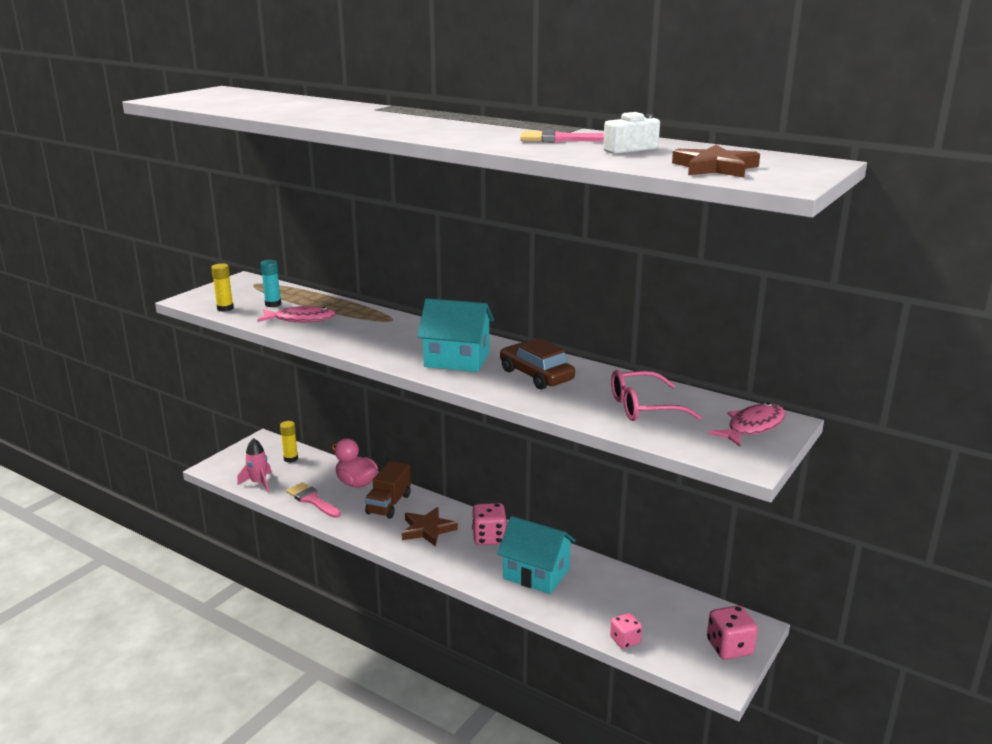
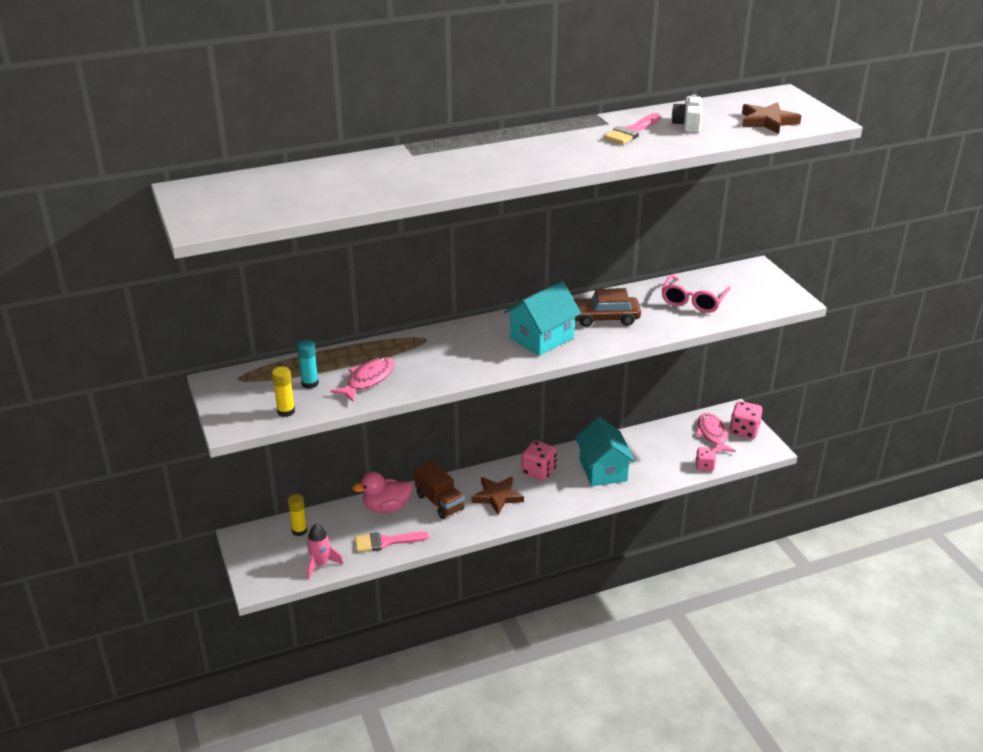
camera: 55 degrees left, 10 degrees up
turquoise house [497,516,576,594] -> turquoise house turned 75 degrees counterclockwise [575,417,635,486]
pink fish [709,403,785,447] -> pink fish moved to [696,413,736,453]

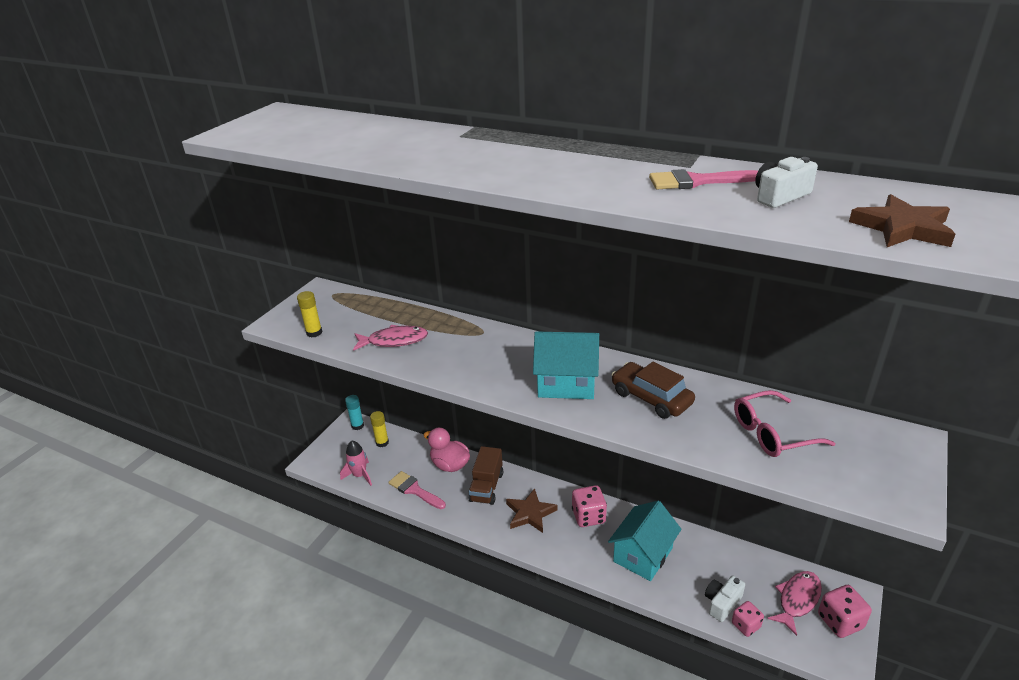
camera: 50 degrees right, 0 degrees up
turquoise glue stick [297,340,319,389] -> turquoise glue stick moved to [345,395,364,430]
none -> white camera [705,576,745,622]

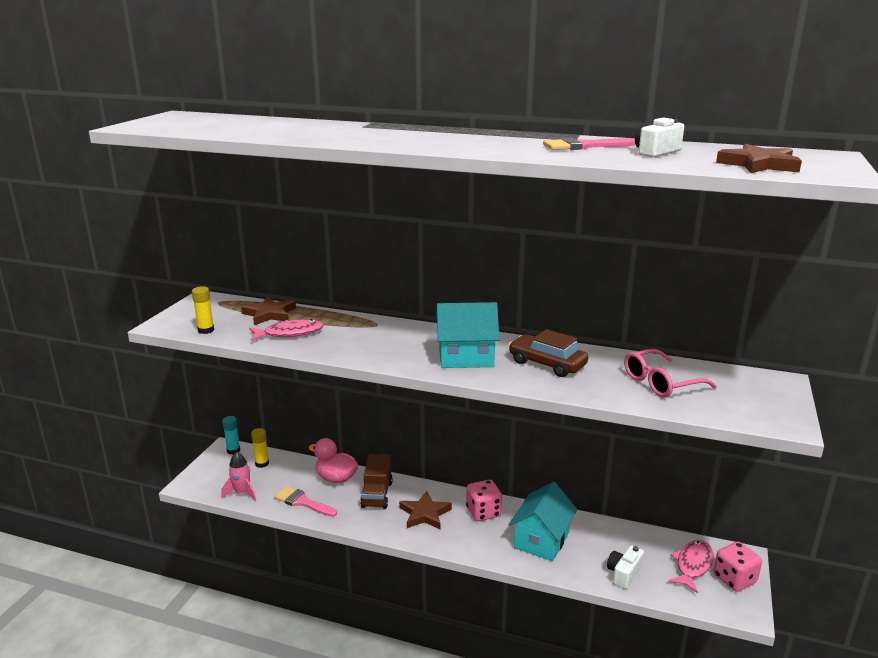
camera: 10 degrees left, 10 degrees down
pink dice [732,601,764,637] -> none
none -> brown star [241,296,296,325]

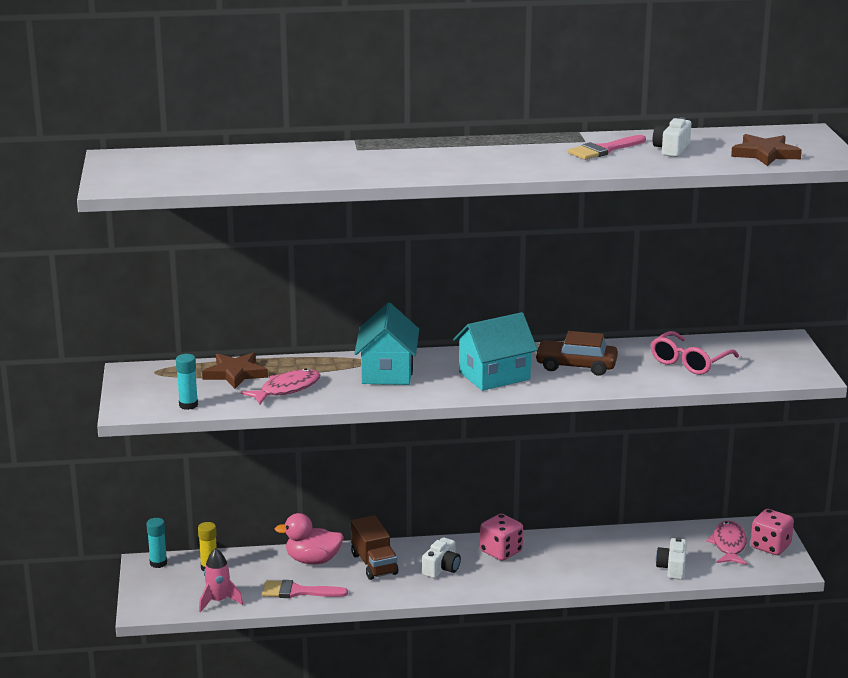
camera: 25 degrees left, 0 degrees up
yellow glue stick [192,286,214,334] -> turquoise glue stick [176,354,198,410]
brown star [399,491,452,529] -> white camera [422,537,461,578]
turquoise house [509,482,577,561] -> turquoise house moved to [354,303,419,385]

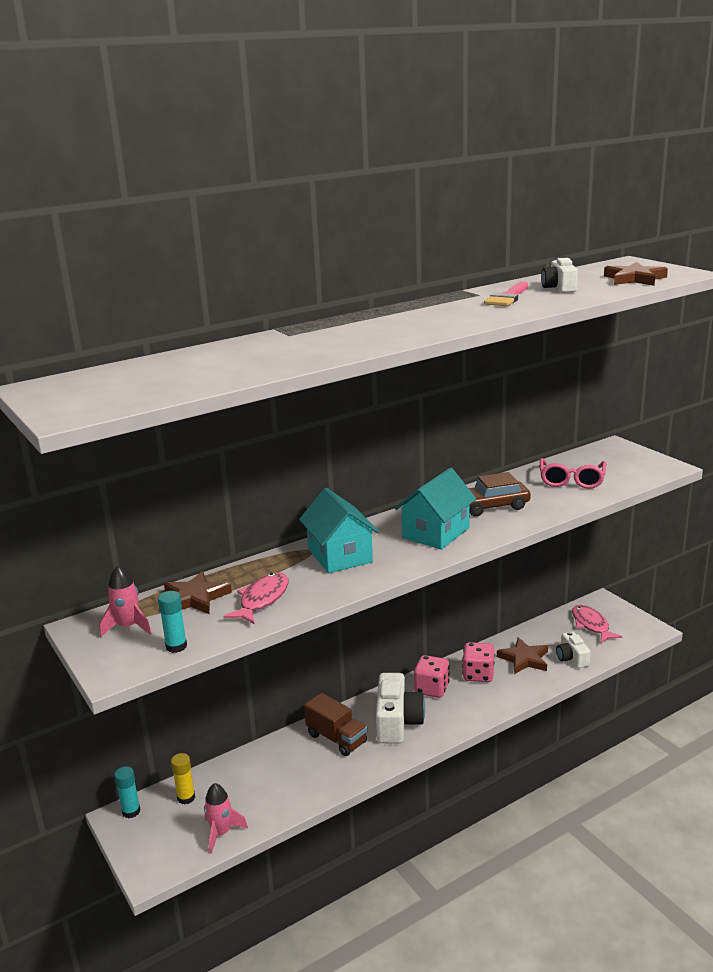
camera: 25 degrees left, 0 degrees up
pink brush [262,580,348,598] -> none
pink duck [275,513,344,565] -> none
white camera [422,537,461,578] -> white camera [376,673,425,744], size x1.71
pink dice [750,509,794,555] -> pink dice moved to [462,642,494,682]
none -> pink rocket [99,566,152,637]
none -> brown star [497,637,548,674]

